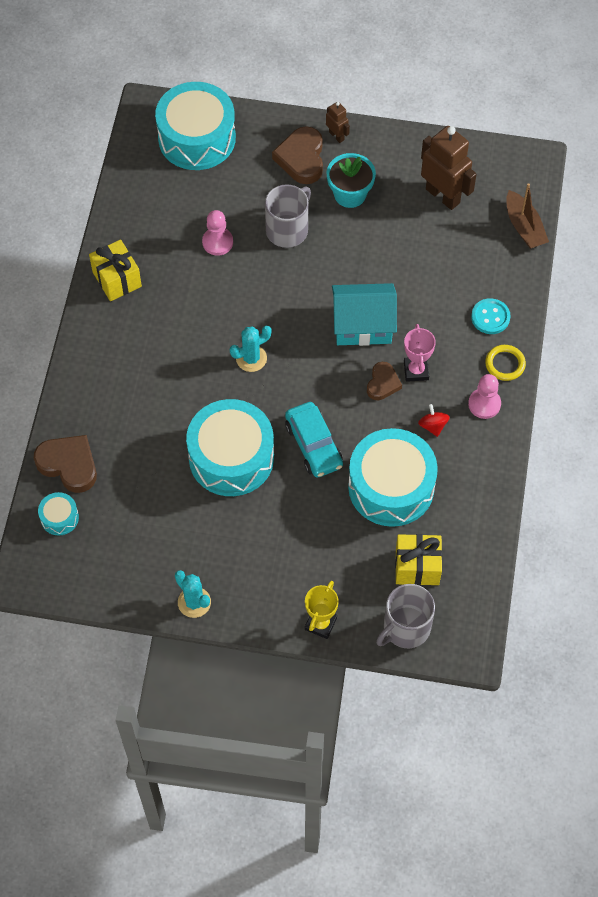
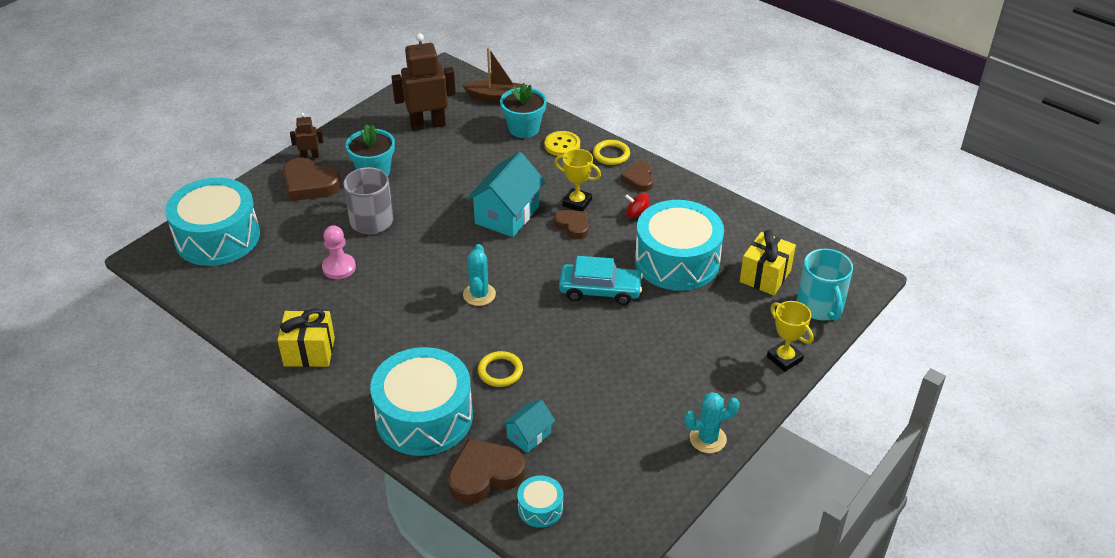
camera: 60 degrees left, 20 degrees down
turquoise drum [186,399,274,496] -> turquoise drum moved to [370,347,473,456]
grey mug [376,584,435,648] -> turquoise mug [797,249,853,321]
pink trophy [404,324,436,382] -> yellow trophy [555,149,601,211]
pink pawn [468,374,501,419] -> brown heart [621,162,653,192]
turquoise button [471,298,511,334] -> yellow button [544,131,580,156]
none -> yellow ring [478,351,523,387]
none -> turquoise flower pot [500,83,547,138]
none -> turquoise house [502,400,555,453]

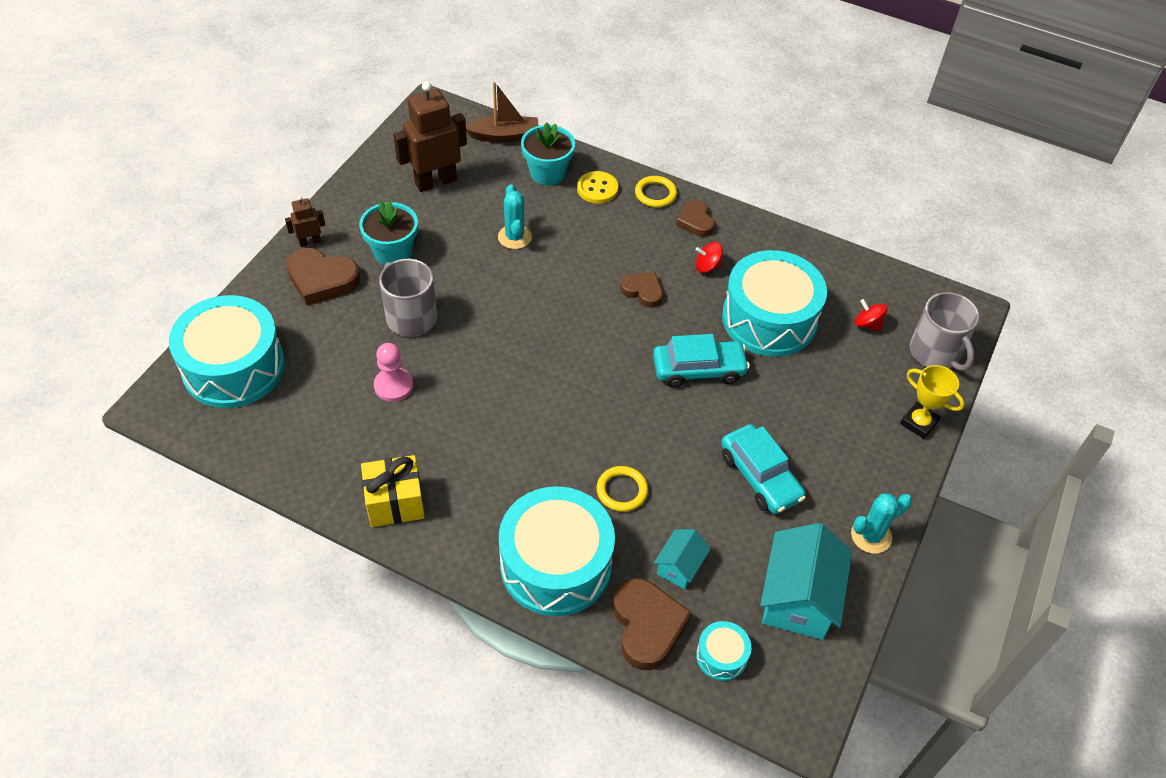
camera: 15 degrees left, 10 degrees up
brown heart [448,439,526,504] -> brown heart turned 120 degrees clockwise [613,578,692,670]
turquoise cactus [463,244,496,306] -> turquoise cactus moved to [498,185,532,249]
turquoise house [466,152,546,237] -> turquoise house moved to [760,523,852,640]
yellow trophy [555,149,601,211] -> none
yellow gift [740,230,796,295] -> red spinning top [855,299,888,332]
turquoise mug [797,249,853,321] -> grey mug [910,292,979,371]
none -> turquoise car [721,424,806,514]

